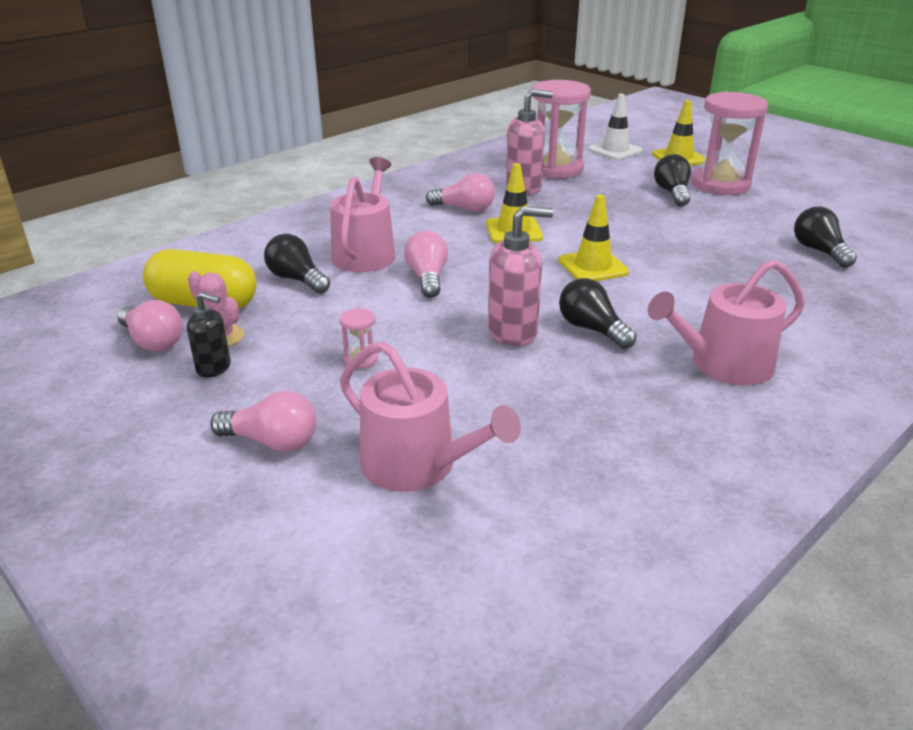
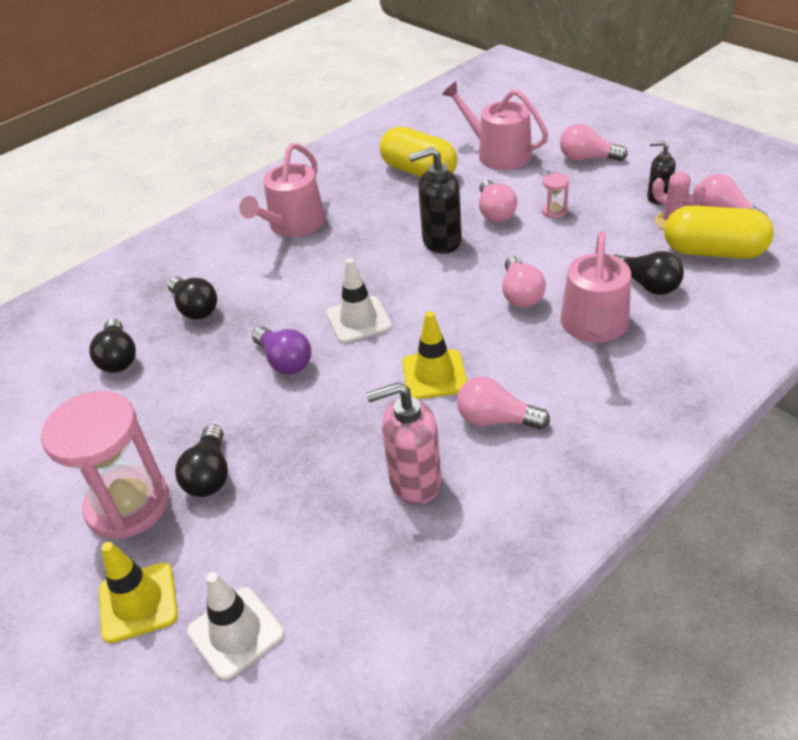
camera: 175 degrees left, 10 degrees up
pink soap dispenser [488,206,553,346] -> black soap dispenser [409,147,462,254]
pink hourglass [532,80,591,178] -> none
yellow traffic cone [558,195,629,281] -> white traffic cone [326,258,392,343]
black light bulb [559,278,637,349] -> black light bulb moved to [168,277,217,319]
pink watering can [648,259,805,385] -> pink watering can turned 135 degrees clockwise [239,143,325,237]
none -> purple light bulb [252,327,311,374]
none -> yellow capsule [380,127,457,177]
none -> pink light bulb [479,180,517,222]

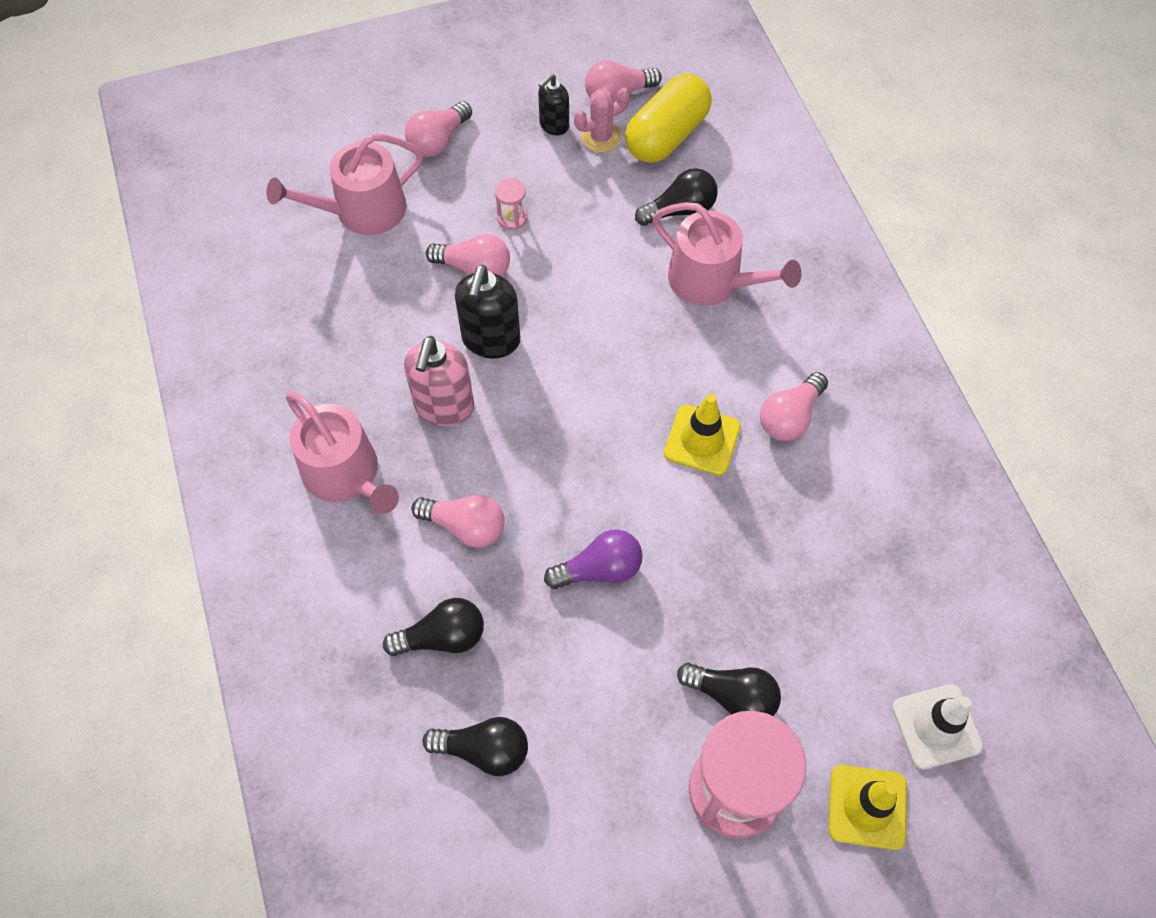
camera: 70 degrees left, 20 degrees up
white traffic cone [326,258,392,343] -> none
pink soap dispenser [366,382,441,505] -> pink soap dispenser moved to [404,336,474,426]
yellow capsule [380,127,457,177] -> none
pink light bulb [502,256,546,308] -> pink light bulb moved to [411,495,505,548]

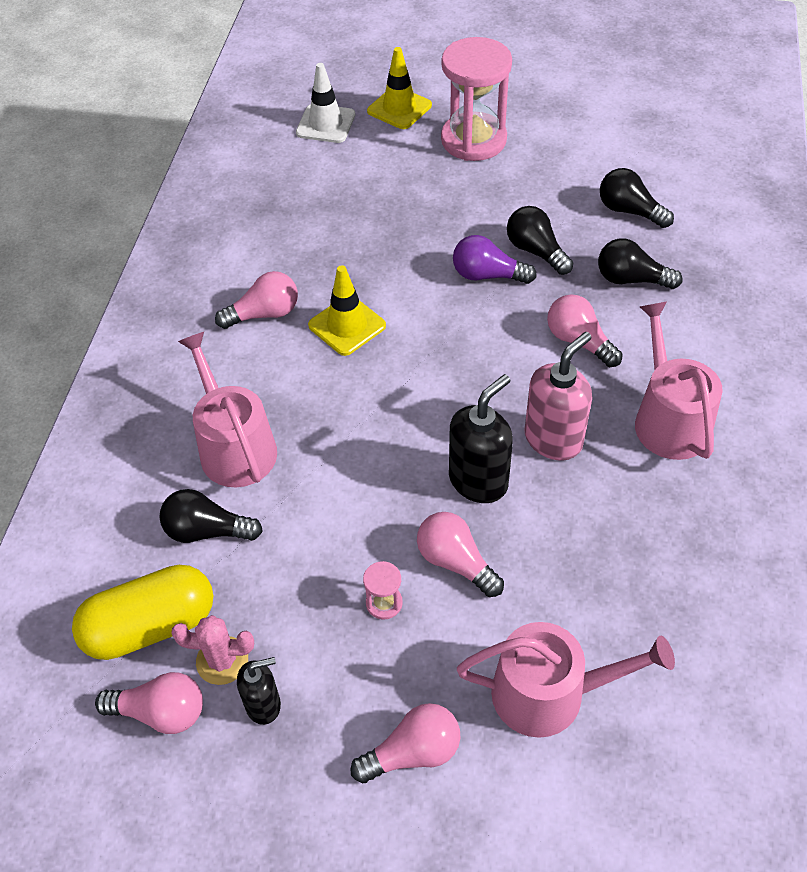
camera: 150 degrees left, 10 degrees down
black light bulb [677,662,781,716] -> black light bulb moved to [507,206,573,275]

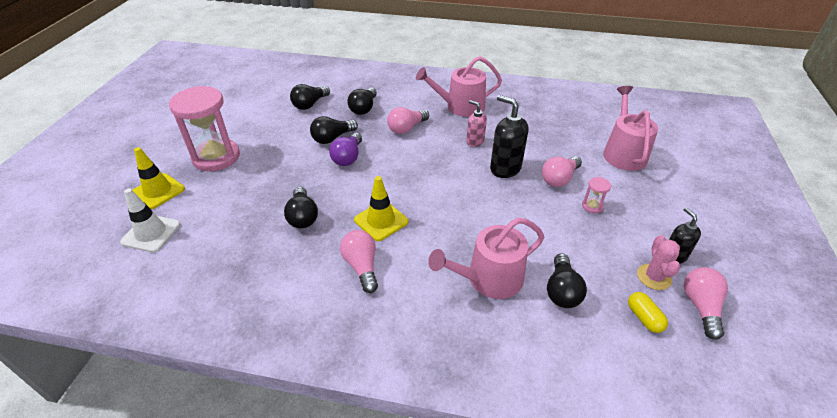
camera: 90 degrees left, 10 degrees down
yellow capsule [72,565,213,660] -> yellow capsule [628,292,668,333], size x0.47
pink light bulb [351,703,461,783] -> none
pink soap dispenser [525,332,592,460] -> pink soap dispenser [467,100,487,147], size x0.61
none -> black light bulb [284,187,318,228]

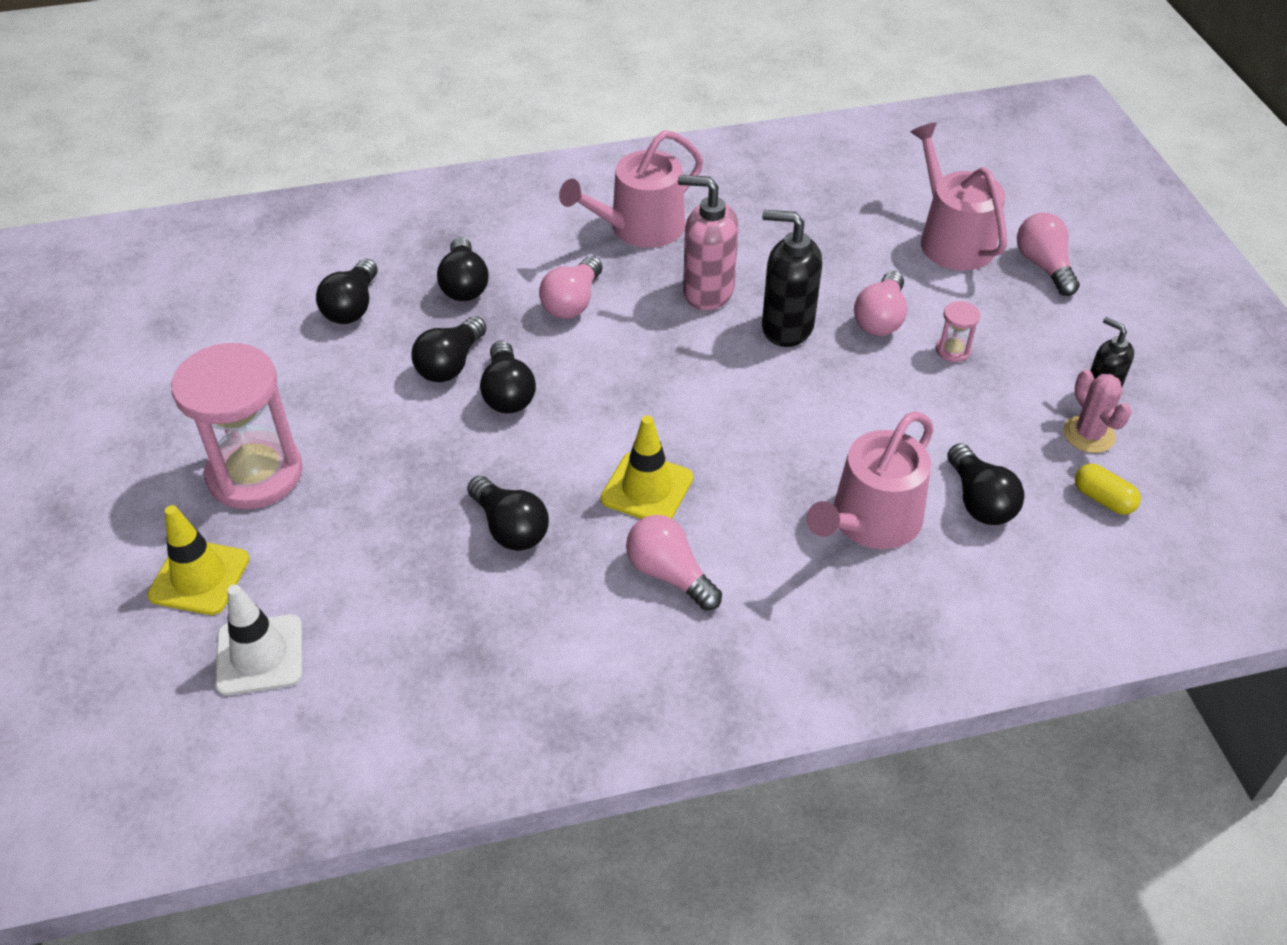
camera: 25 degrees left, 5 degrees up
purple light bulb [329,133,362,166] -> black light bulb [480,341,536,413]
pink soap dispenser [467,100,487,147] -> pink soap dispenser [678,175,738,310], size x1.65
pink light bulb [684,267,728,340] -> pink light bulb moved to [1017,213,1080,296]

